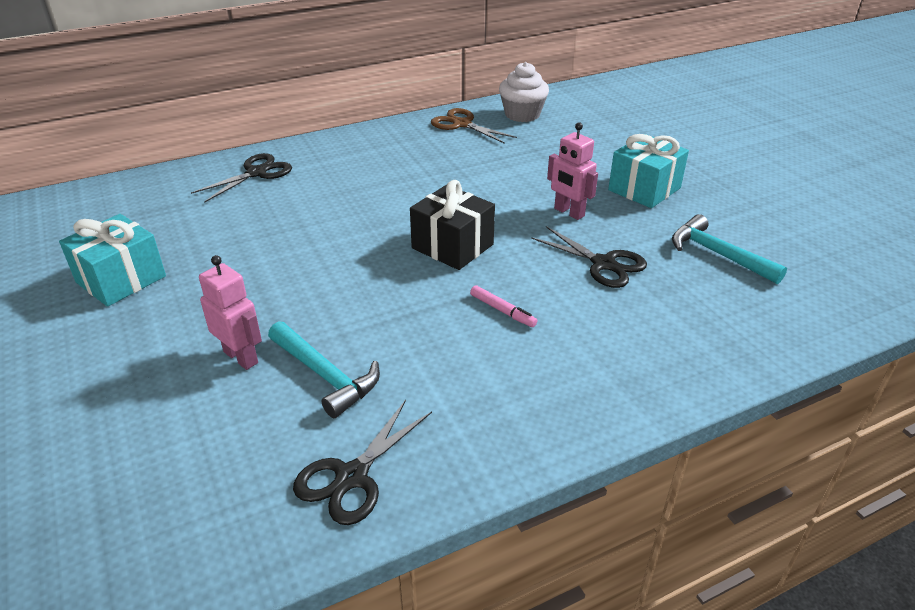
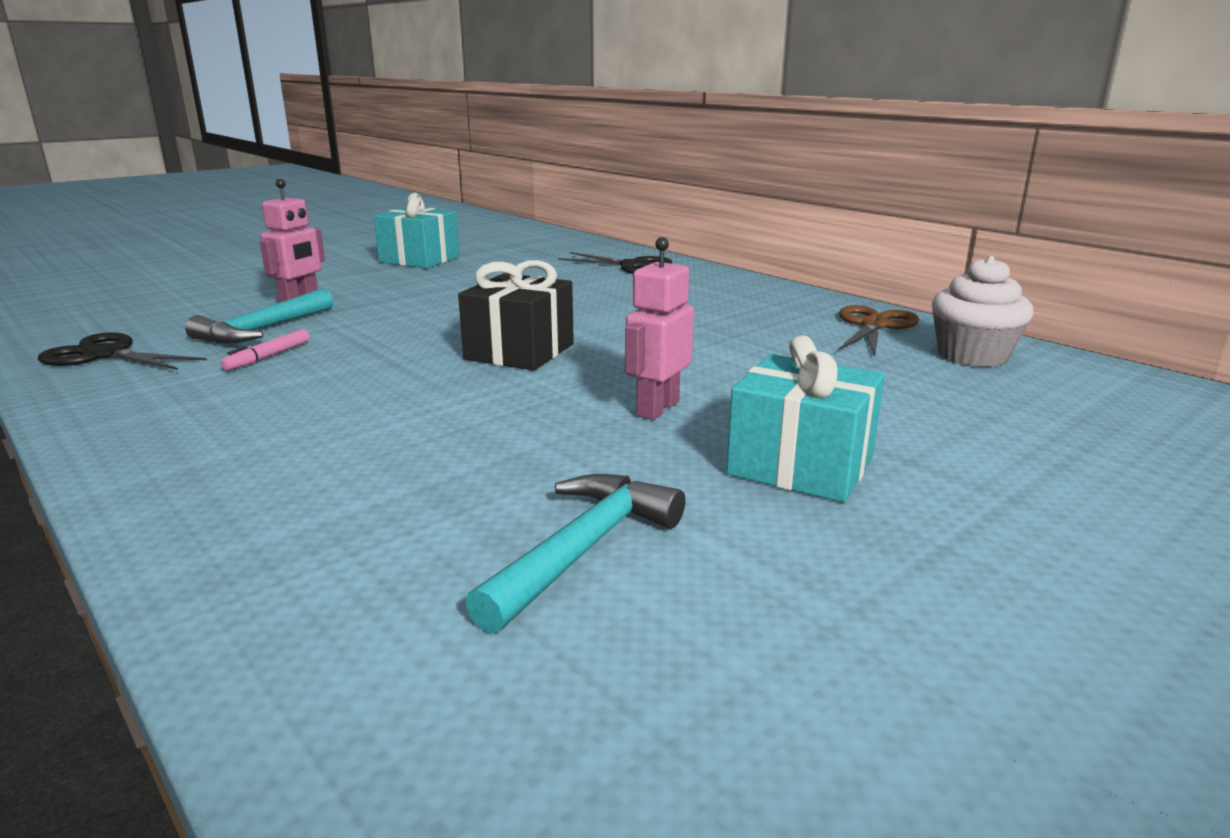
camera: 75 degrees right, 15 degrees down
pink marker [470,285,537,327] -> pink marker moved to [221,329,310,370]
black scissors [531,226,647,288] -> none

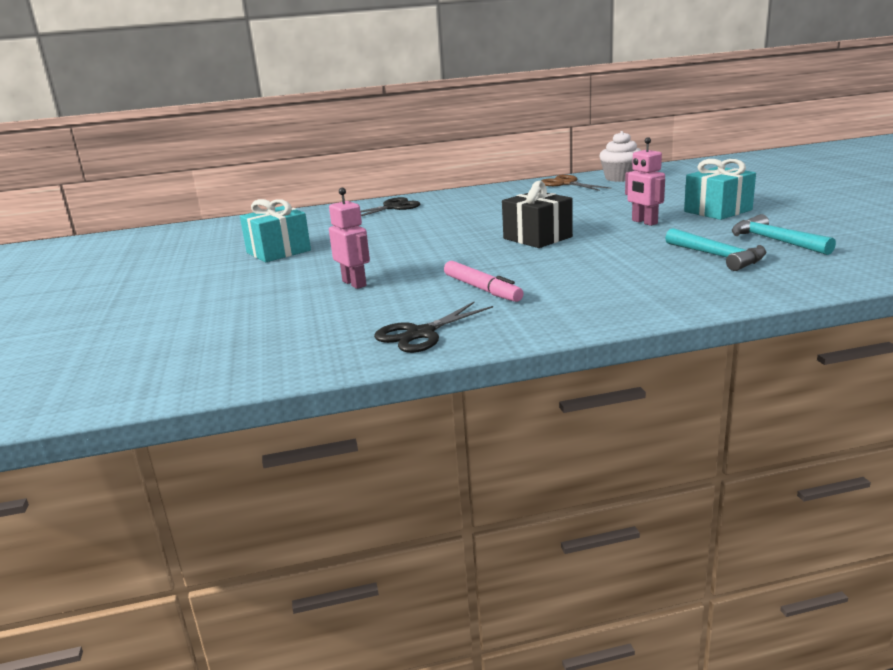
camera: 60 degrees left, 0 degrees up
turquoise hammer [185,288,333,344] -> turquoise hammer moved to [665,228,766,271]
pink marker [221,329,310,370] -> pink marker [444,261,524,302], size x1.60

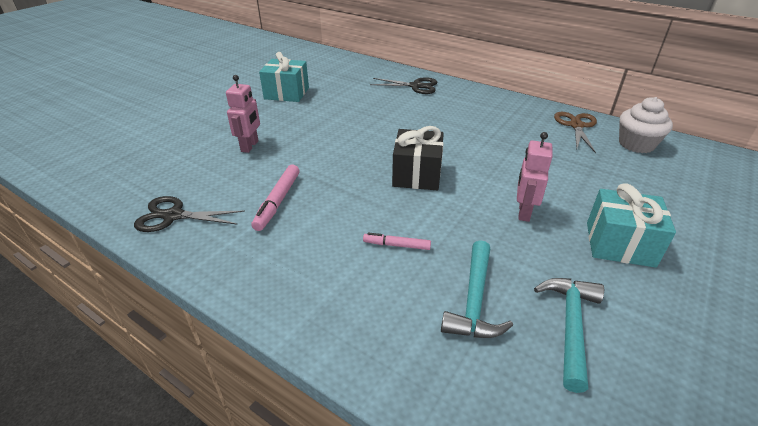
camera: 45 degrees right, 15 degrees up
none -> pink marker [363,233,431,250]

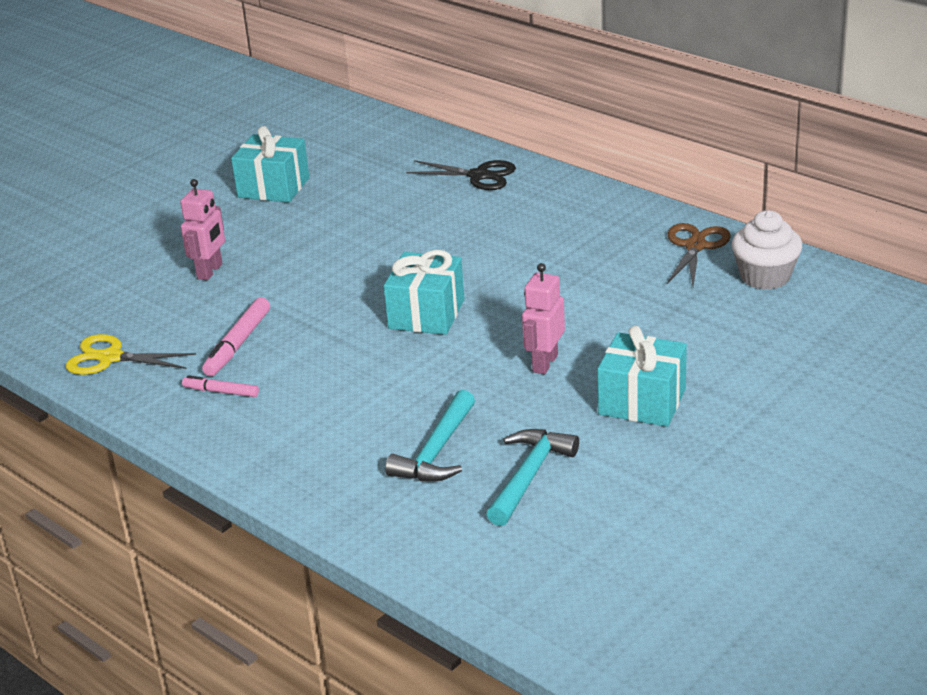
camera: 10 degrees right, 5 degrees down
black scissors [134,196,245,232] -> yellow scissors [66,334,196,375]
pink marker [363,233,431,250] -> pink marker moved to [182,375,259,397]
black gift [392,126,444,190] -> turquoise gift [384,250,465,335]

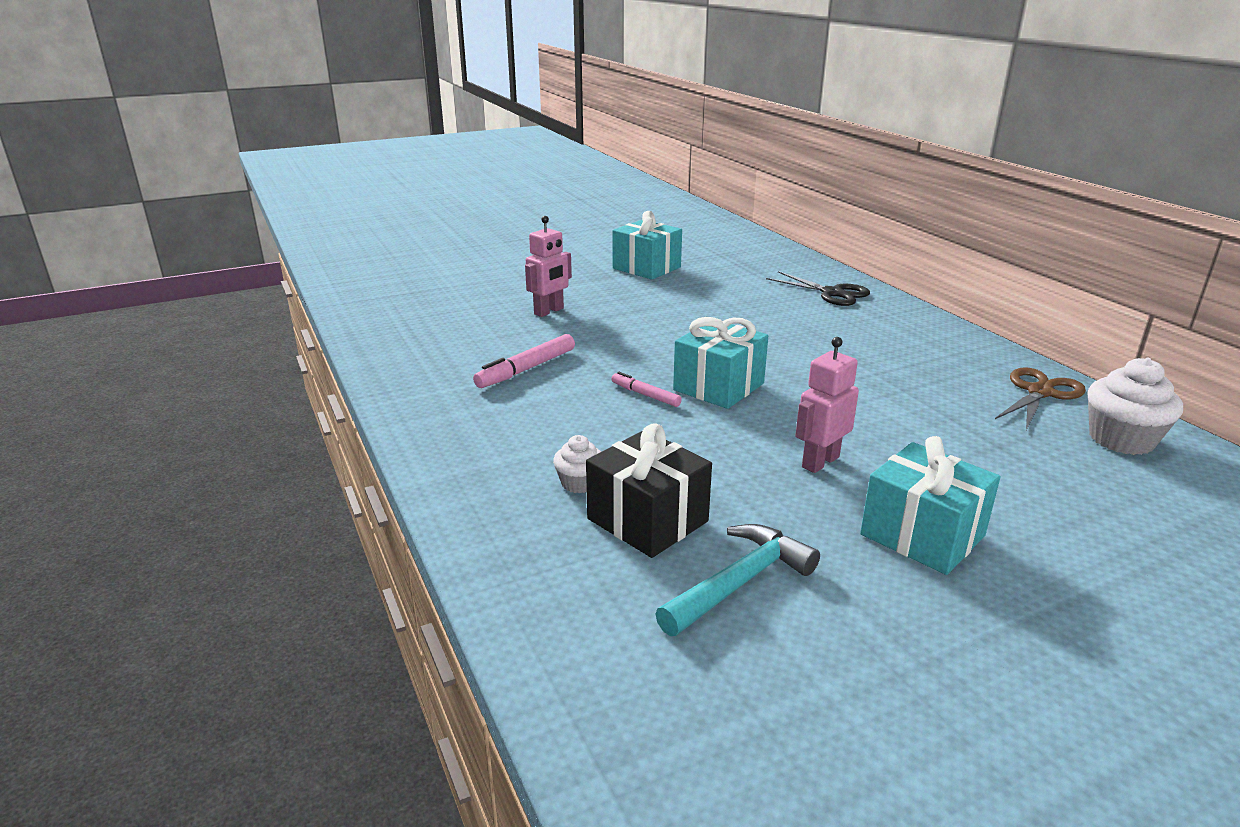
camera: 20 degrees right, 5 degrees down
yellow scissors [66,334,196,375] -> none
pink marker [182,375,259,397] -> pink marker moved to [611,372,682,407]
turquoise hammer [385,390,475,482] -> black gift [586,423,712,558]
none -> white cupcake [553,435,601,493]

